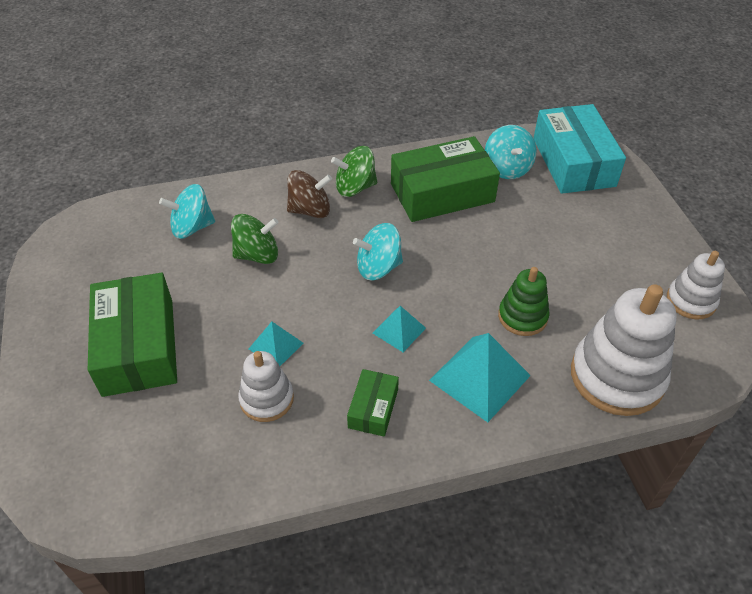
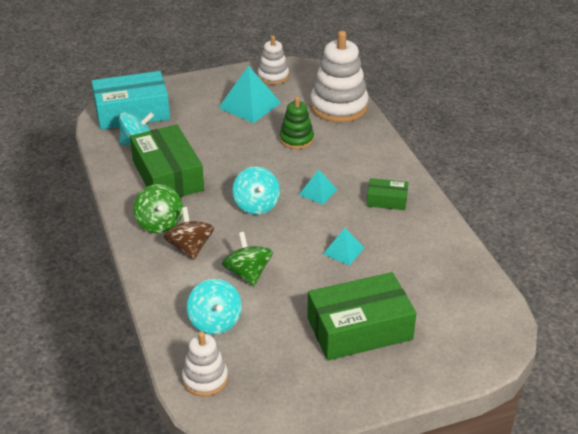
camera: 95 degrees left, 10 degrees down
white stacking toy [238,351,294,422] -> white stacking toy moved to [182,332,228,396]
turquoise pyramid [429,333,531,422] -> turquoise pyramid moved to [218,66,281,123]

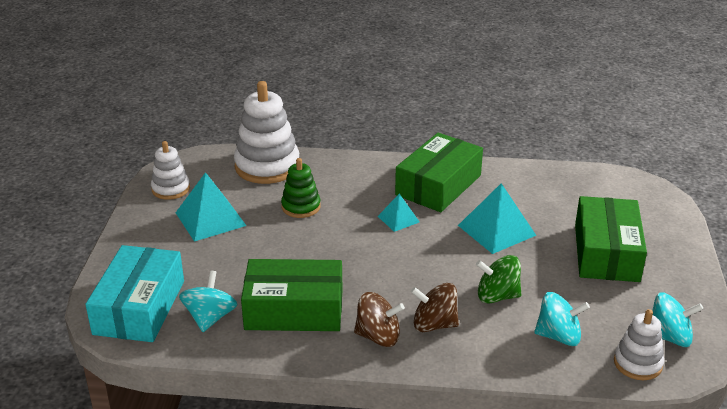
camera: 65 degrees left, 5 degrees down
green spinning top [133,184,183,234] -> brown spinning top [354,292,405,347]
turquoise spinning top [233,166,280,215] -> turquoise spinning top moved to [652,292,703,347]
turquoise pyramid [323,228,364,266] -> turquoise pyramid [458,183,536,254], size x1.78
green box [367,178,408,210] -> green box [395,133,483,212], size x2.02

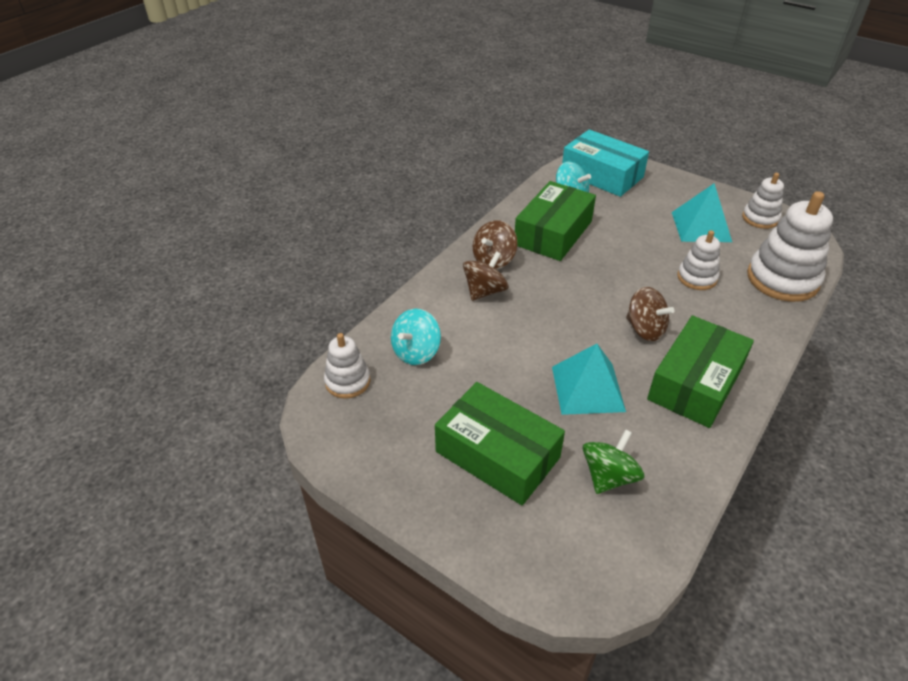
camera: 120 degrees right, 10 degrees up
green stacking toy [281,158,321,218] -> white stacking toy [678,230,720,290]
turquoise pyramid [378,194,420,232] -> brown spinning top [626,287,674,341]
green box [395,133,483,212] -> green box turned 60 degrees clockwise [647,316,754,428]
green spinning top [476,255,521,304] -> green spinning top moved to [583,429,644,494]
turquoise spinning top [652,292,703,347] -> none

